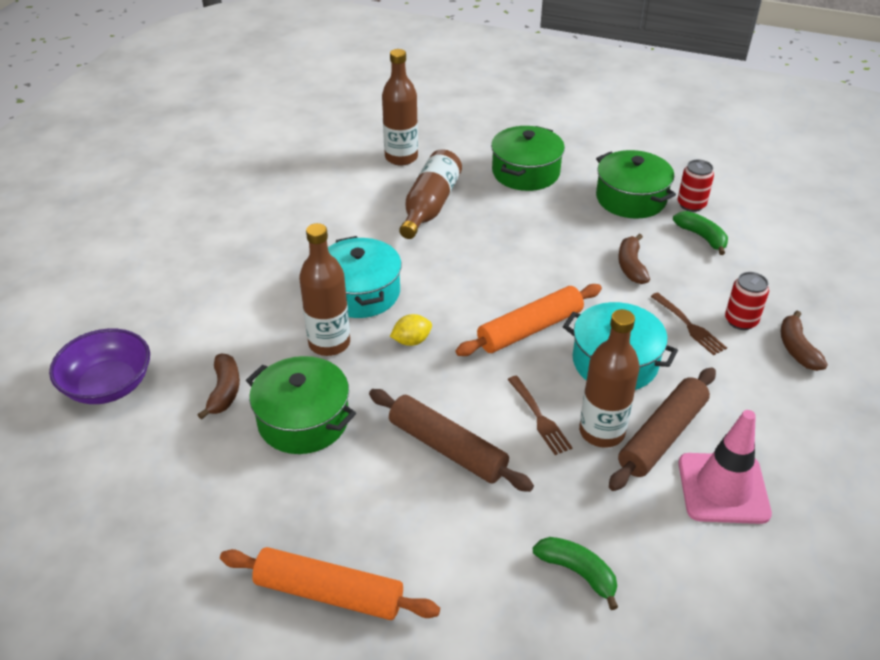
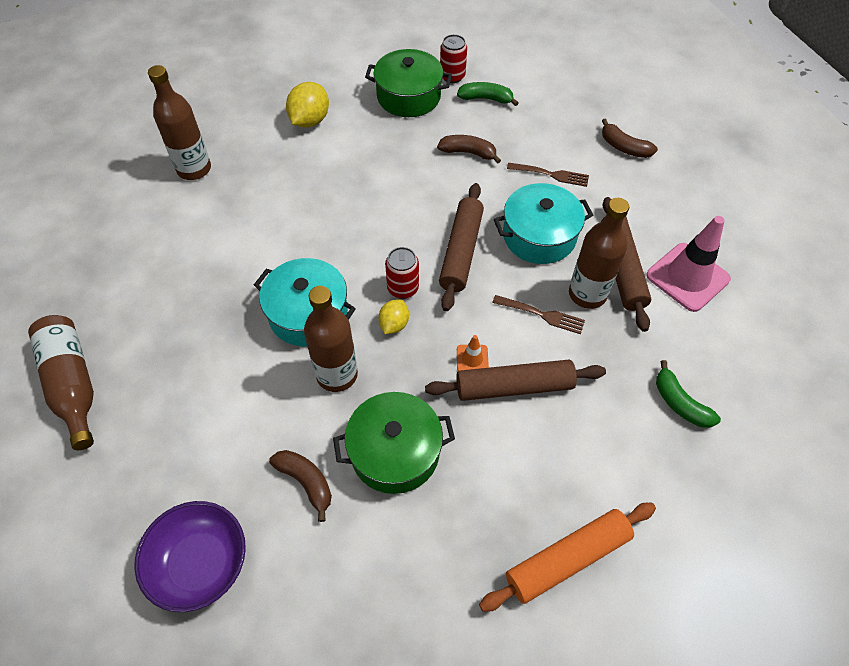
camera: 45 degrees left, 15 degrees up
brown bottle [399,149,462,239] -> brown bottle moved to [28,315,94,450]
orange rolling pin [455,284,602,356] -> brown rolling pin [439,183,484,311]
green pot [491,126,565,191] -> yellow lemon [286,82,329,128]
green banana [533,537,618,610] -> green banana turned 120 degrees counterclockwise [656,360,721,428]
brown banana [618,234,650,284] -> brown banana turned 150 degrees clockwise [437,135,501,164]
red can [725,272,769,330] -> red can moved to [385,247,419,299]
none -> orange traffic cone [457,335,489,371]

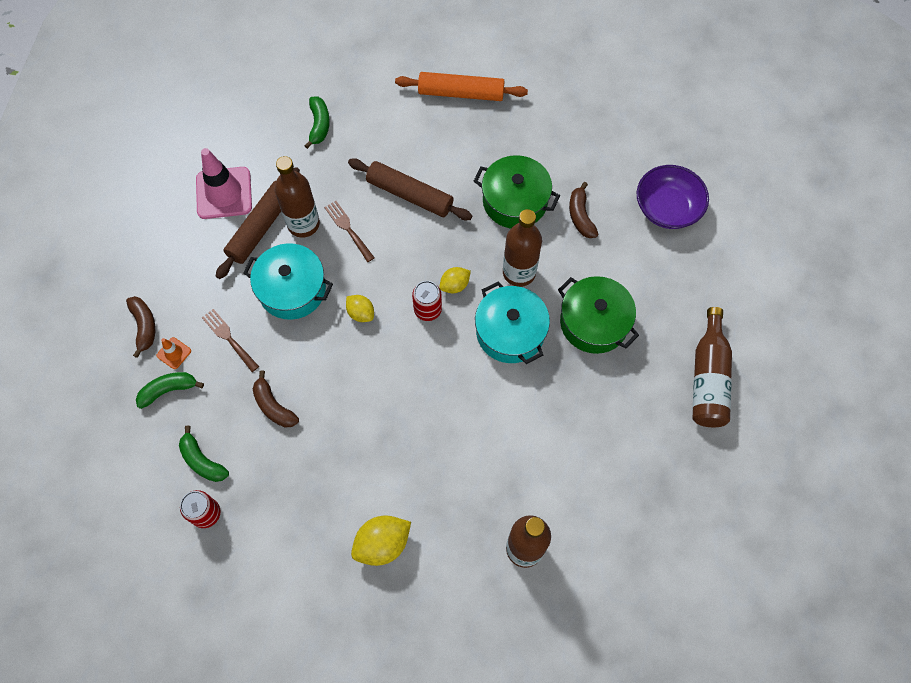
camera: 145 degrees left, 10 degrees up
green pot [365,49,452,117] -> green pot moved to [558,276,639,354]
brown rolling pin [439,183,484,311] -> yellow lemon [346,295,374,322]
orange traffic cone [457,335,489,371] -> orange traffic cone moved to [157,337,191,369]
none -> green banana [136,372,204,409]

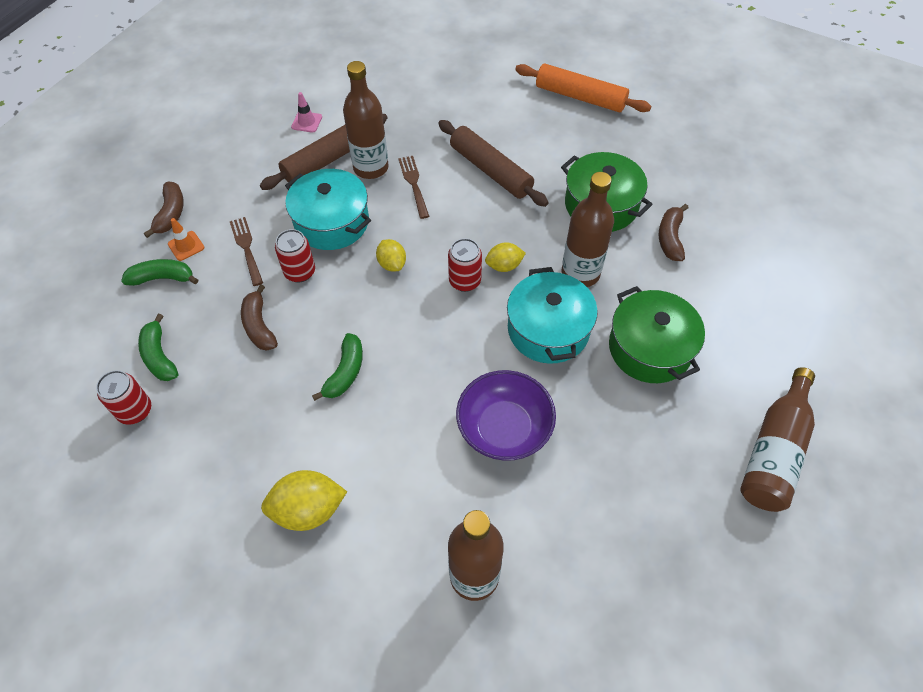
camera: 20 degrees right, 10 degrees down
pink traffic cone [196,148,252,219] -> pink traffic cone [291,92,322,133], size x0.46
green banana [304,96,330,149] -> green banana moved to [312,333,363,401]
purple bowl [637,165,709,229] -> purple bowl moved to [456,370,556,461]
none -> red can [275,229,315,282]

